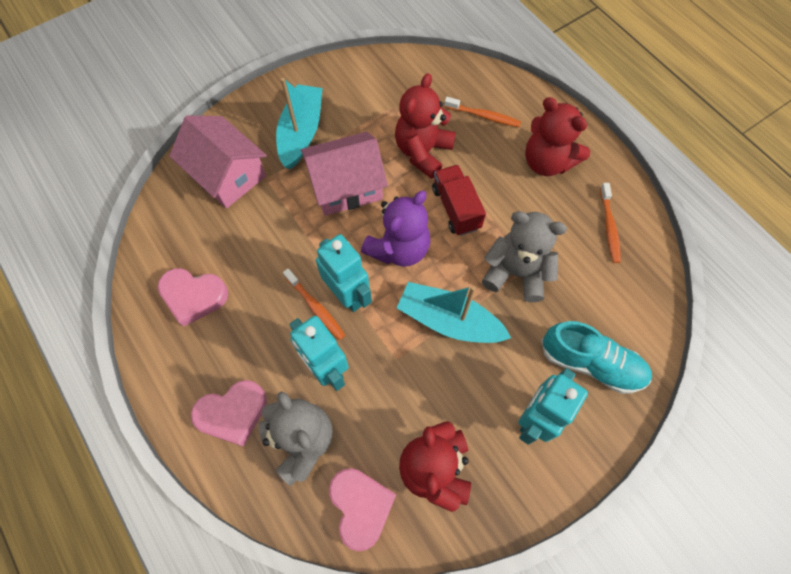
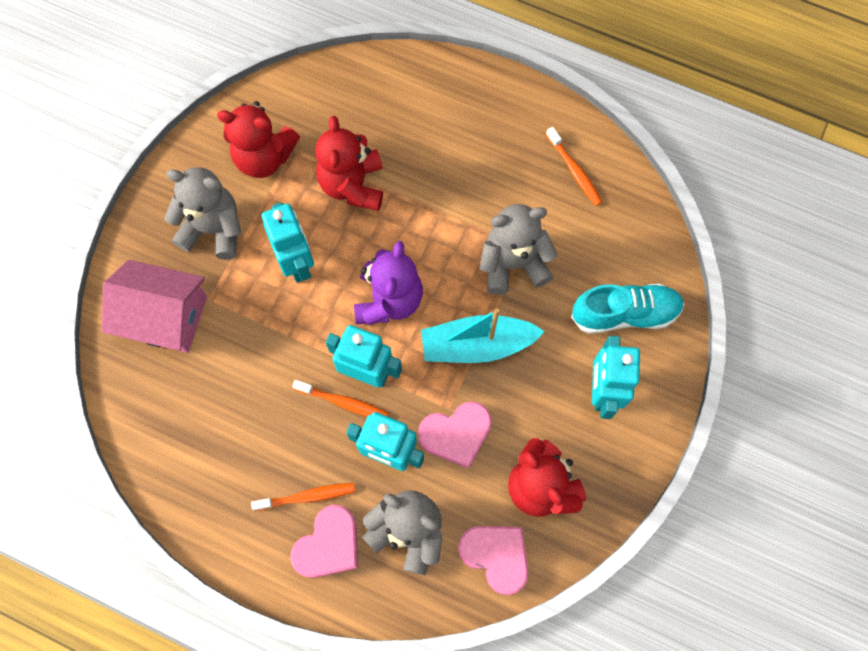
camera: 30 degrees left, 5 degrees up
pink heart [158,268,228,327] -> pink heart moved to [418,401,492,469]
turquoise boat [276,78,322,169] -> grey teddy bear [164,167,241,260]
pink house [301,132,388,216] -> turquoise robot [262,202,314,282]
red truck [432,165,486,236] -> none
orange toothbrush [444,97,521,127] -> orange toothbrush moved to [251,483,355,511]
red teddy bear [525,97,590,176] -> red teddy bear moved to [217,101,300,178]

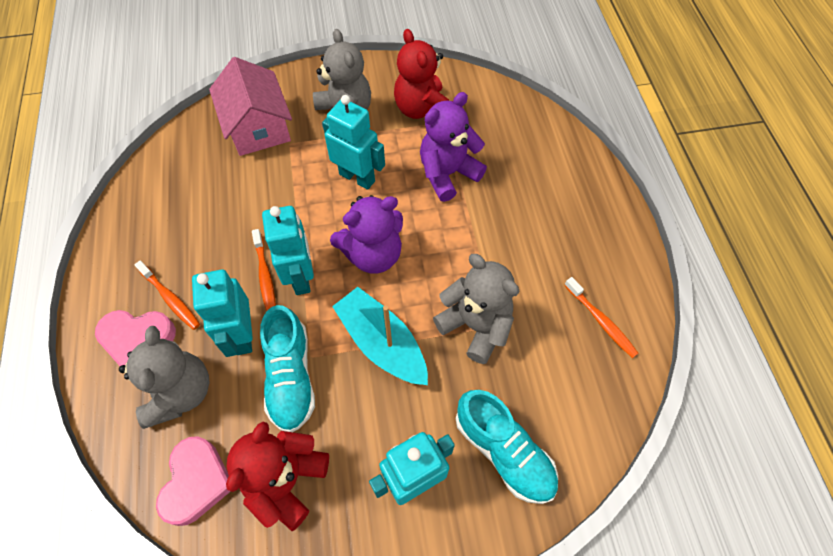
camera: 55 degrees right, 10 degrees down
turquoise robot [262,202,314,282] -> turquoise robot turned 90 degrees counterclockwise [322,95,385,190]
red teddy bear [315,116,383,211] -> purple teddy bear [420,92,487,202]
pink heart [418,401,492,469] -> turquoise shoe [260,305,315,432]
orange toothbrush [546,127,602,206] -> orange toothbrush turned 60 degrees counterclockwise [564,277,638,358]

